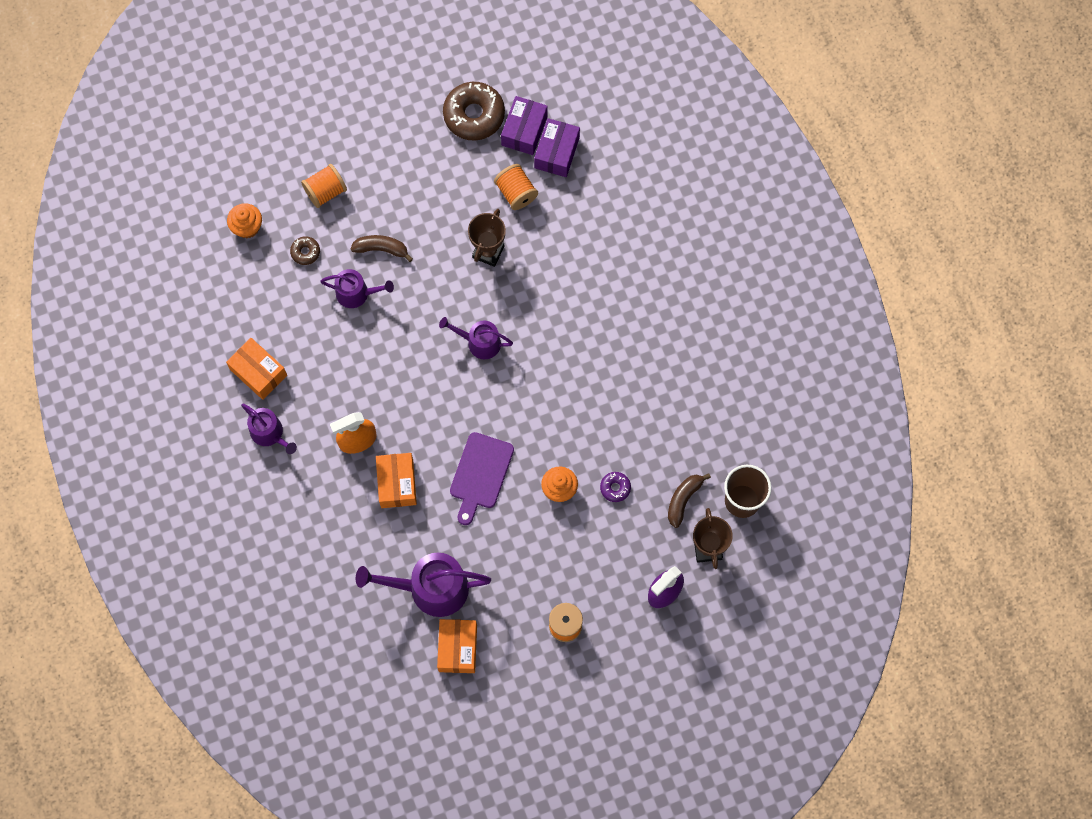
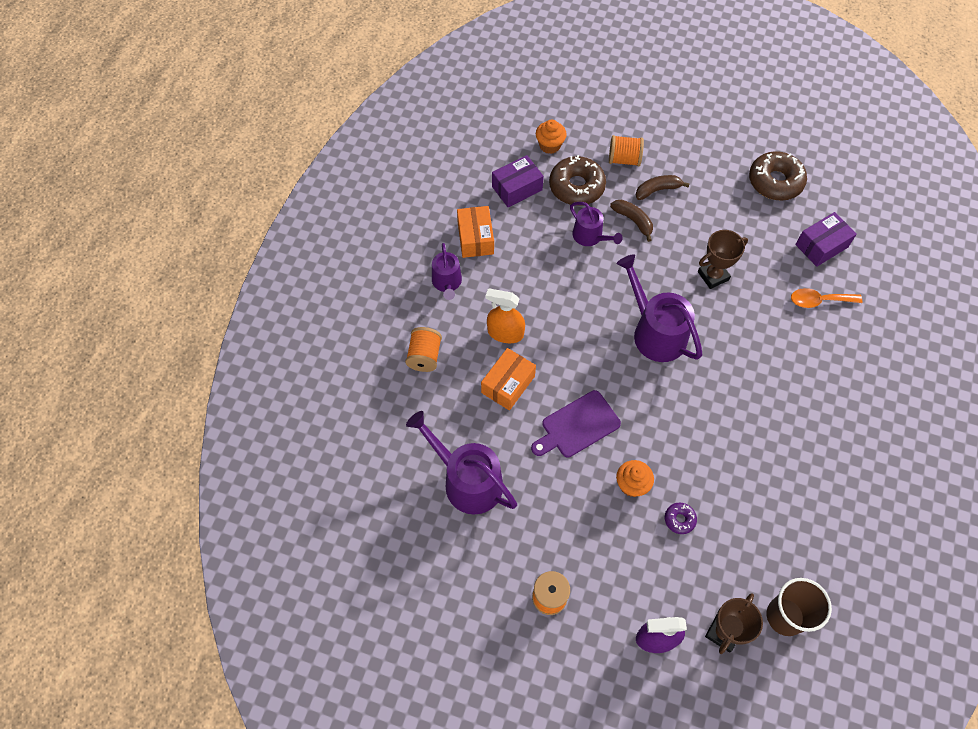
camera: 40 degrees right, 10 degrees down
brown donut [290,236,320,265] -> brown donut [549,155,606,206], size x2.12
orange box [437,619,477,673] -> none
purple watering can [439,317,513,359] -> purple watering can [617,254,702,362], size x1.70
orange spool [494,164,538,210] -> orange spool moved to [405,327,442,372]
purple box [501,96,548,155] -> purple box moved to [492,155,544,208]
brown banana [668,473,711,528] -> brown banana moved to [636,175,690,200]
none -> orange spoon [791,288,862,308]

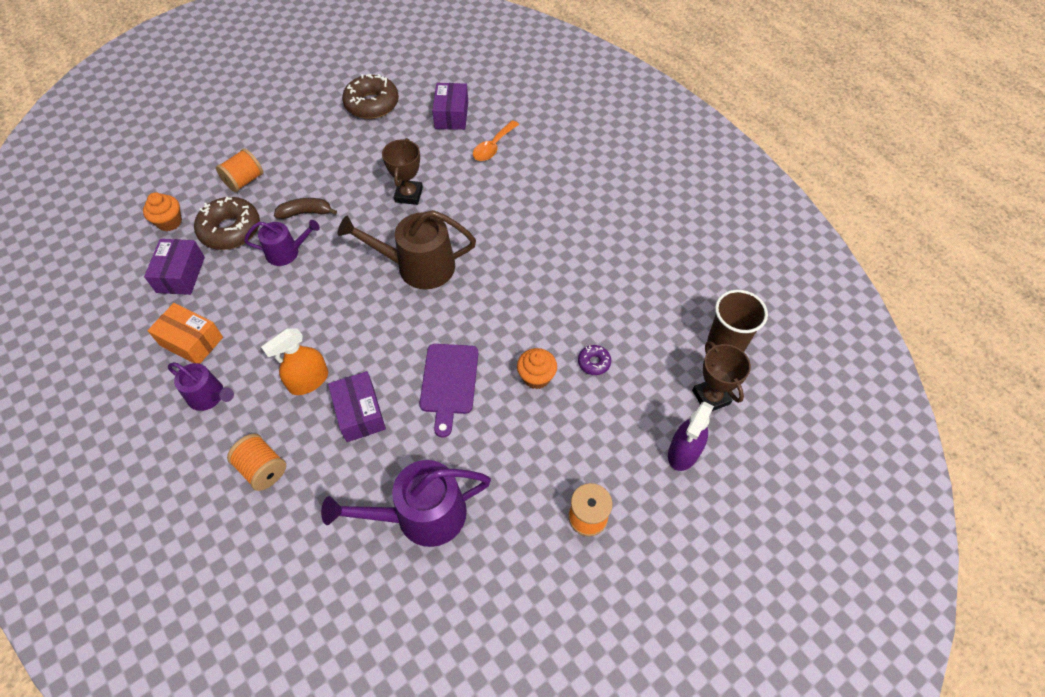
camera: 55 degrees left, 5 degrees down
orange box [481,348,536,411] -> purple box [328,371,386,442]
purple watering can [617,254,702,362] -> brown watering can [338,210,476,289]
brown banana [636,175,690,200] -> none

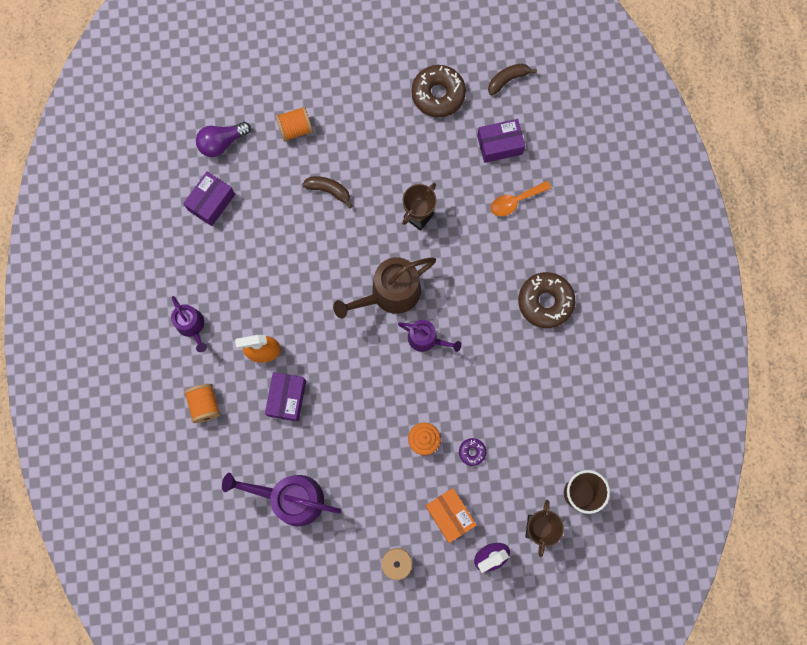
camera: 30 degrees right, 20 degrees up
orange cupcake [143,193,182,231] -> purple light bulb [196,122,251,157]
orange box [147,303,223,364] -> orange box moved to [426,488,477,543]
brown donut [194,197,260,250] -> brown donut moved to [518,272,576,328]
purple watering can [244,220,320,266] -> purple watering can moved to [398,320,461,352]
brown watering can [338,210,476,289] -> brown watering can turned 60 degrees counterclockwise [333,257,436,319]
purple cutting board [419,344,478,438] -> none
purple box [432,83,468,130] -> purple box turned 45 degrees clockwise [477,119,525,163]
none -> brown banana [488,64,537,95]

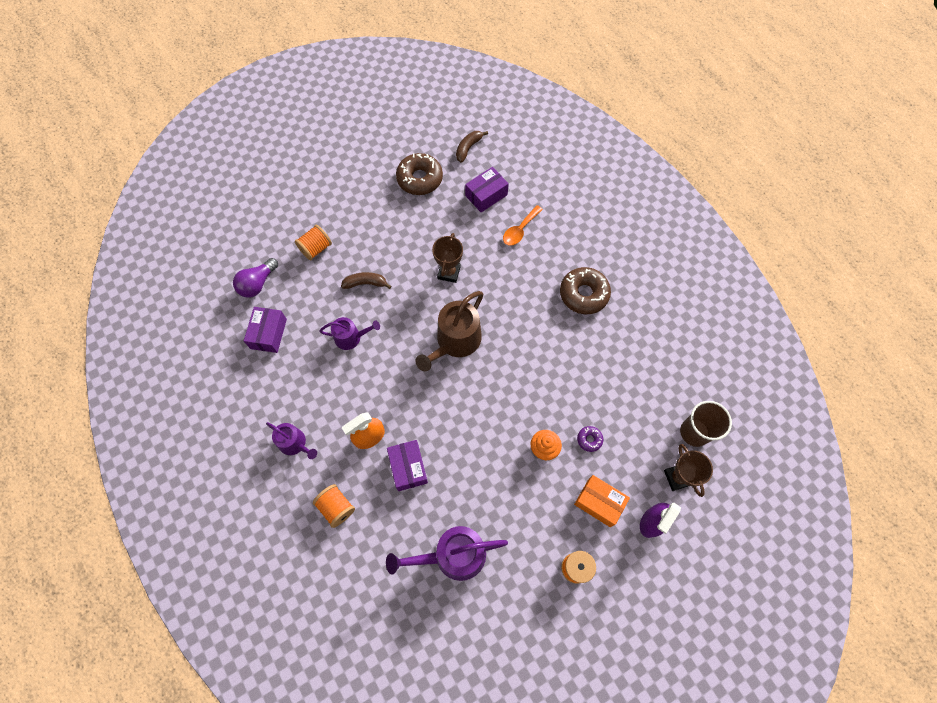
camera: 25 degrees left, 10 degrees down
purple watering can [398,320,461,352] -> purple watering can moved to [319,317,380,350]

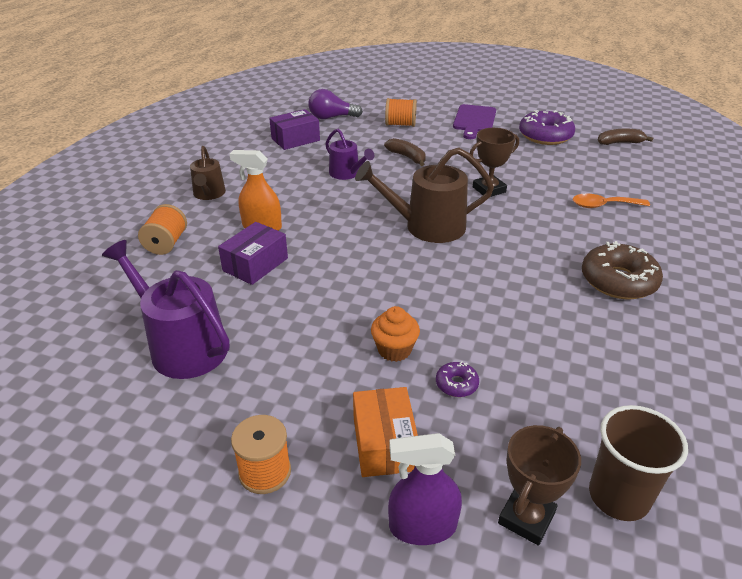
camera: 50 degrees right, 30 degrees down
purple watering can [266,422,317,459] -> brown watering can [190,146,226,200]
brown donut [396,153,443,195] -> purple donut [519,110,575,145]
purple box [465,167,509,212] -> none
none -> purple cutting board [453,104,496,139]

